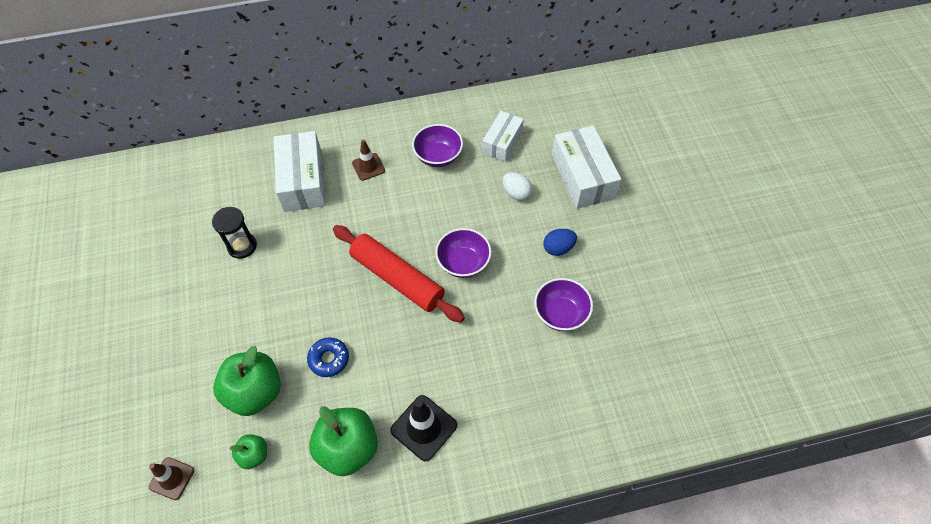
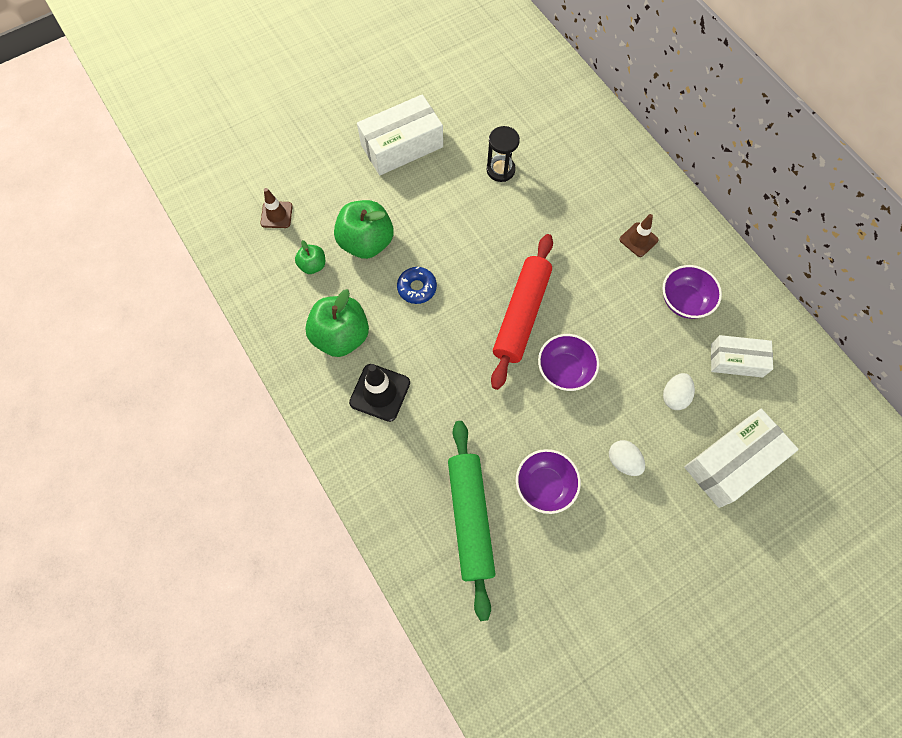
camera: 70 degrees right, 10 degrees up
white box [274,131,326,212] -> white box moved to [357,94,443,175]
blue egg [543,229,577,256] -> white egg [609,440,645,476]
none -> green rolling pin [448,421,495,621]

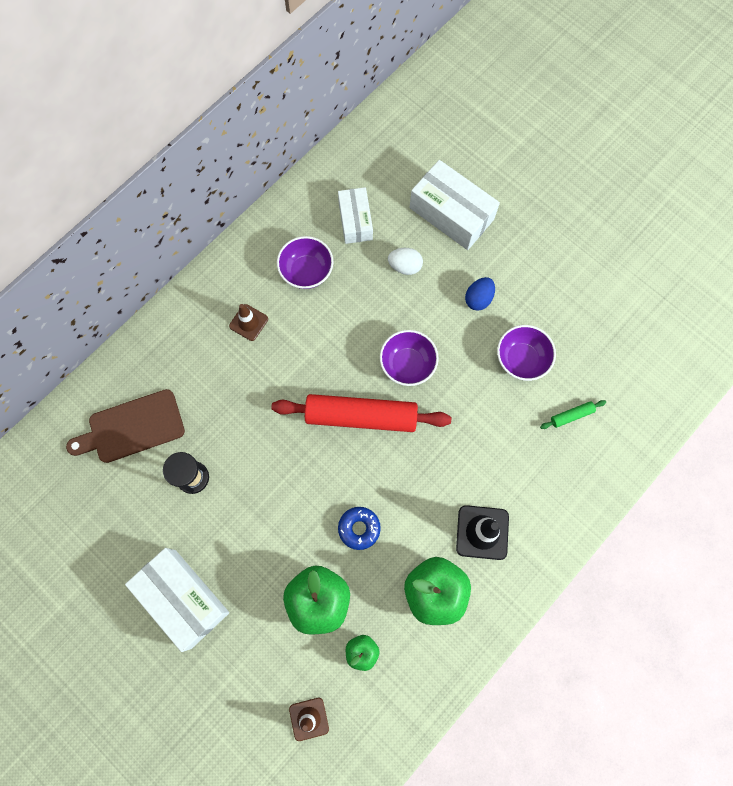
camera: 105 degrees left, 5 degrees up
green rolling pin [448,421,495,621] -> green rolling pin [540,400,606,429], size x0.40
white egg [609,440,645,476] -> blue egg [465,277,495,311]
none -> brown cutting board [66,389,185,463]

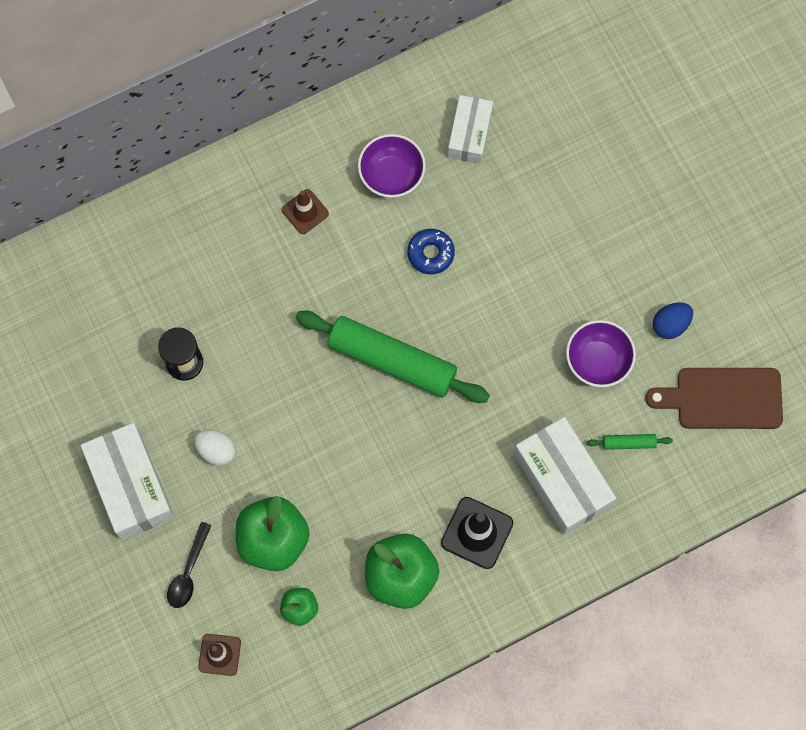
camera: 20 degrees right, 0 degrees up
brown cutting board [66,389,185,463] -> brown cutting board moved to [645,368,783,429]
red rolling pin [271,394,451,432] -> green rolling pin [296,311,490,403]
blue donut [338,507,381,550] -> blue donut moved to [407,229,455,274]
purple bowl [380,330,439,386] -> none
white egg [388,248,423,275] -> white egg moved to [194,430,236,466]
white box [410,160,500,250] -> white box moved to [513,417,616,535]
blue egg [465,277,495,311] -> blue egg moved to [653,302,693,339]
none -> black spoon [167,522,212,608]

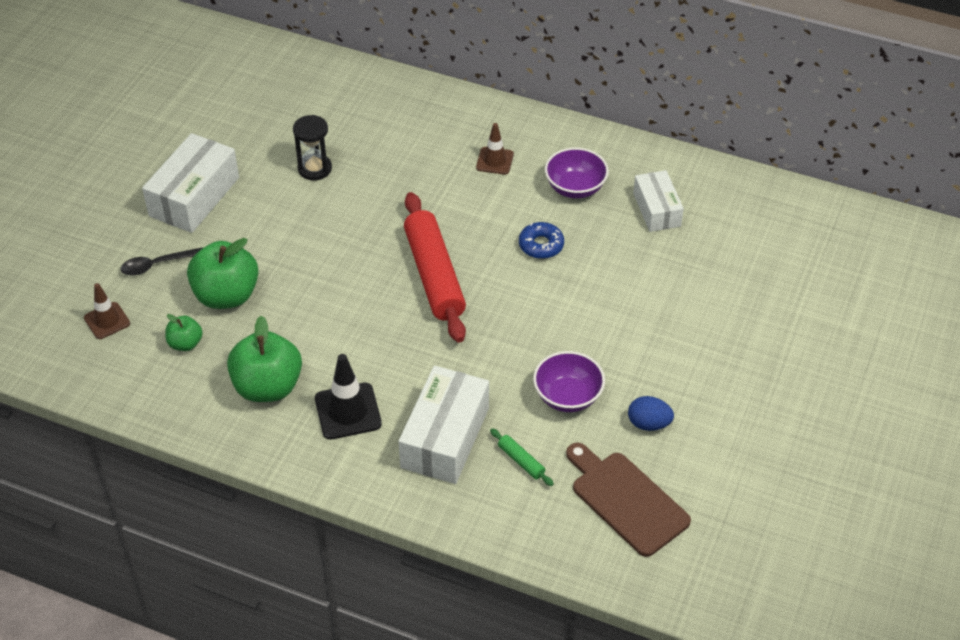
camera: 50 degrees right, 25 degrees down
white egg [194,430,236,466] -> none
green rolling pin [296,311,490,403] -> red rolling pin [404,192,466,343]
white box [448,95,493,164] -> white box turned 75 degrees counterclockwise [633,170,684,232]

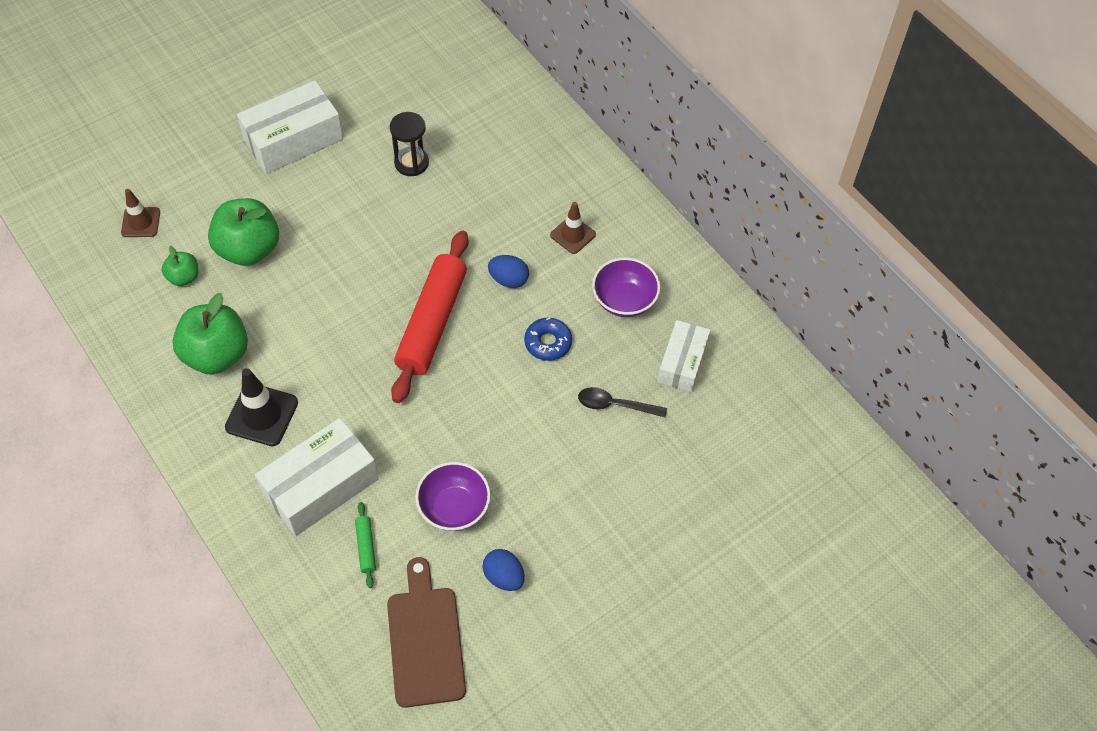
camera: 30 degrees right, 10 degrees up
black spoon [121,247,203,276] -> black spoon moved to [578,387,667,417]
none -> blue egg [488,255,529,288]

